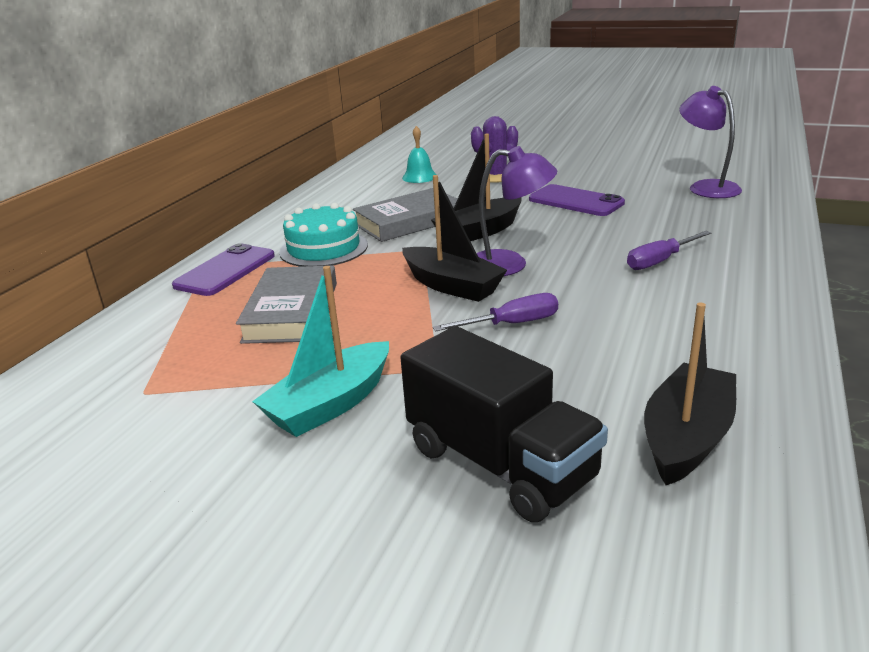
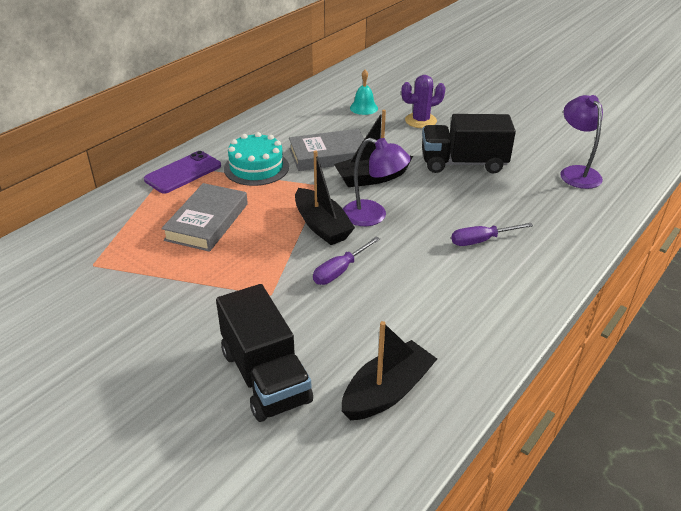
camera: 15 degrees right, 10 degrees up
turquoise boat [252,266,389,437] -> none
purple screwdriver [433,293,558,331] -> purple screwdriver turned 135 degrees clockwise [313,237,380,285]
purple phone [529,184,625,216] -> black truck [422,114,516,174]

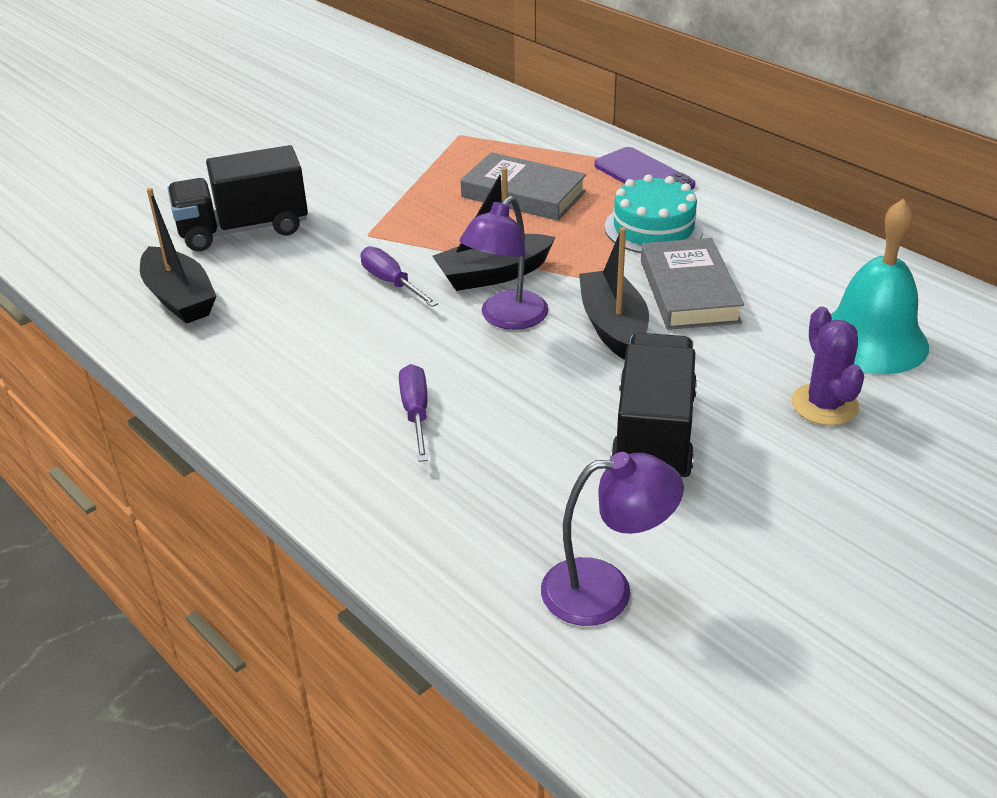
camera: 100 degrees right, 0 degrees up
turquoise bell [350,70,378,115] -> turquoise bell [831,199,929,374], size x1.95

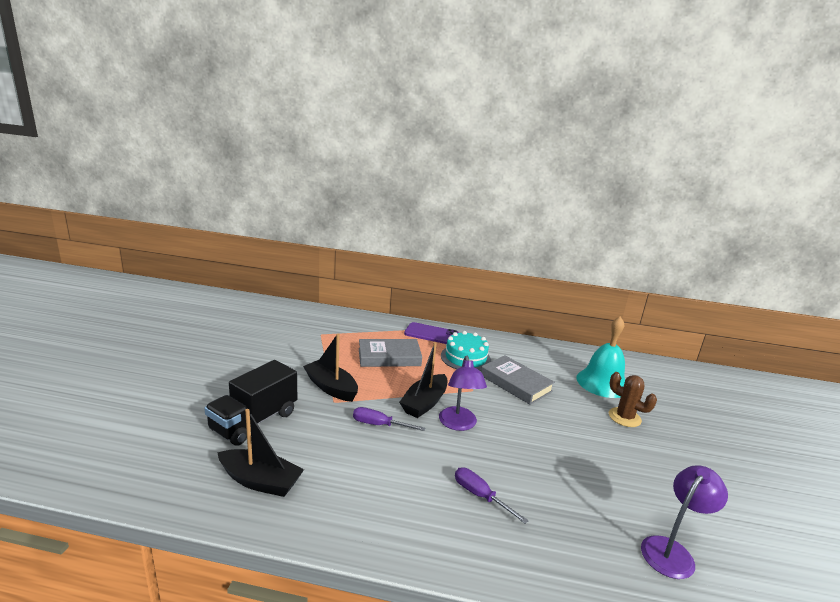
camera: 40 degrees left, 15 degrees down
black boat [579,227,649,360] -> black boat moved to [303,334,358,402]
black truck [610,333,697,477] -> none
purple cactus [792,307,864,426] -> brown cactus [609,372,657,427]

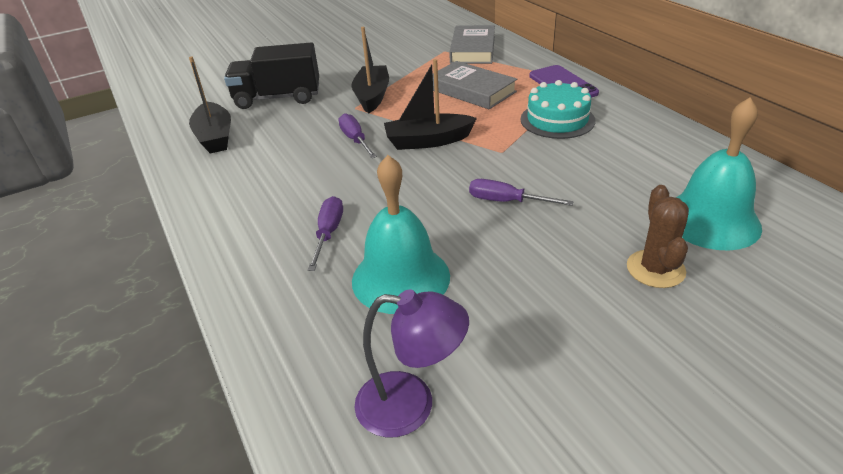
camera: 55 degrees right, 15 degrees up
purple lamp [439,356,487,431] -> none
grey book [481,355,555,405] -> grey book moved to [449,25,495,64]
none -> turquoise bell [352,155,450,314]
none -> purple screwdriver [469,179,574,206]

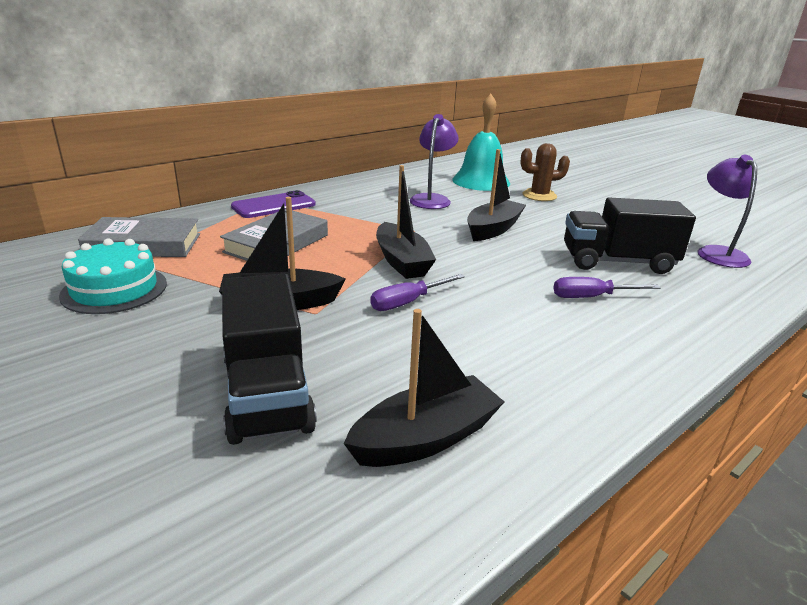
camera: 105 degrees left, 10 degrees down
turquoise bell [352,155,450,314] -> black truck [564,198,696,274]
purple screwdriver [469,179,574,206] -> black boat [467,149,526,241]
turquoise cake [521,80,595,139] -> turquoise cake moved to [59,239,167,314]
none -> purple lamp [410,114,459,209]

